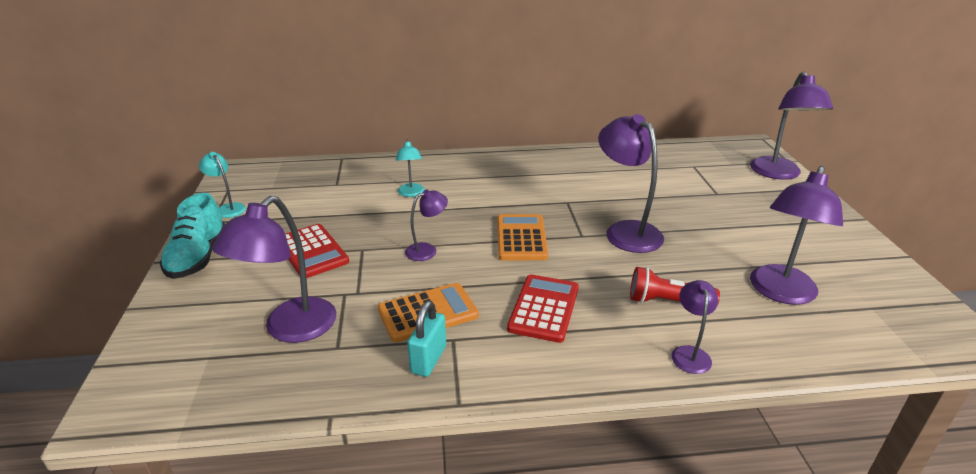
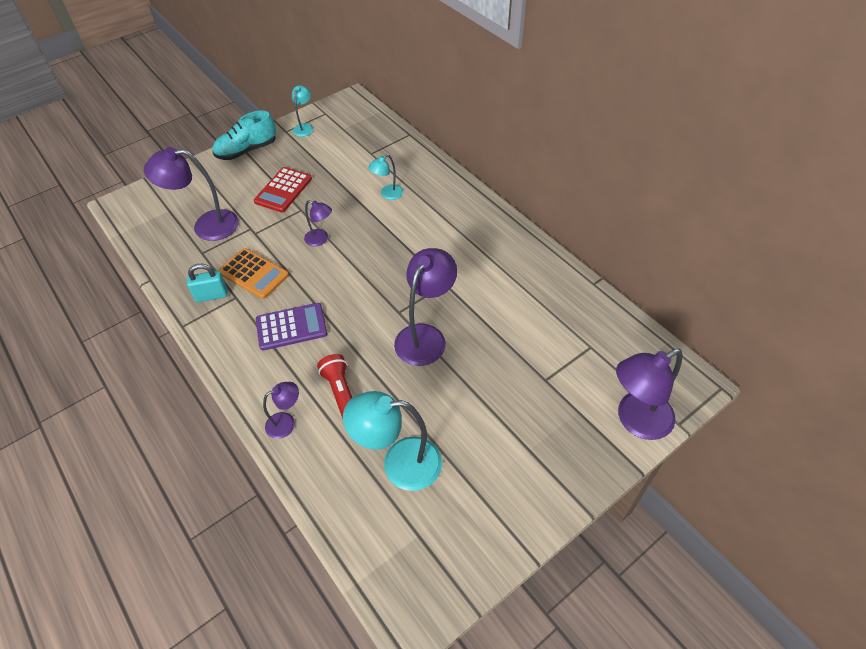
camera: 60 degrees right, 20 degrees up
orange calculator [497,214,548,260] -> none
red calculator [507,275,579,343] -> purple calculator [256,303,327,351]
purple lamp [750,166,843,305] -> turquoise lamp [343,391,442,491]

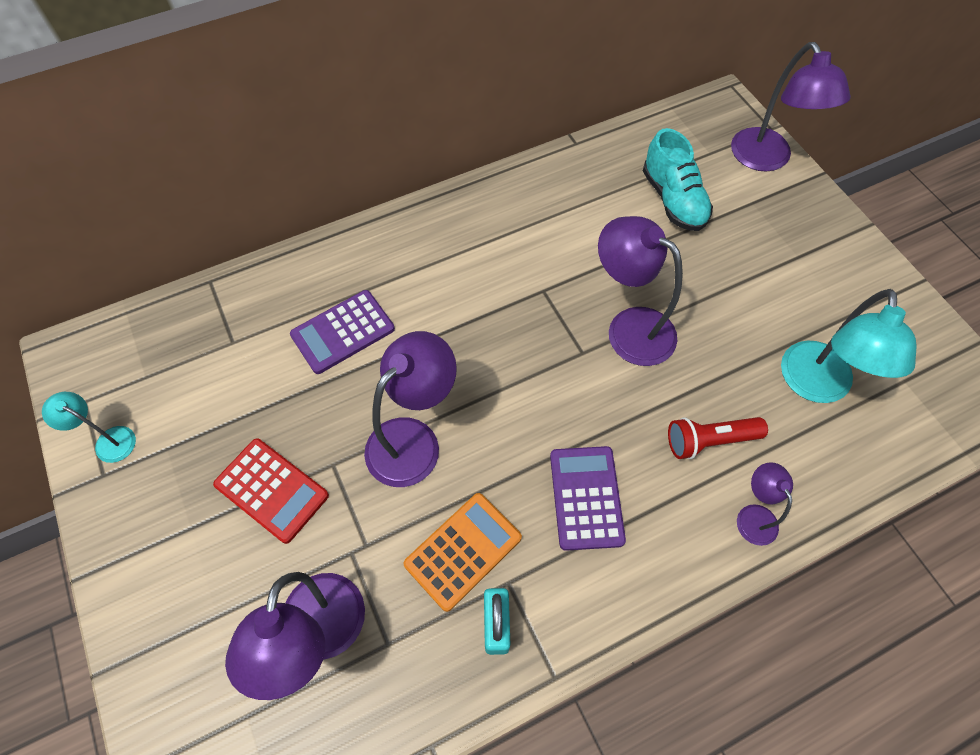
camera: 80 degrees left, 10 degrees up
turquoise shoe [213,111,276,160] -> turquoise shoe moved to [643,128,713,231]
purple lamp [304,200,332,246] -> purple lamp [364,331,457,487], size x1.88
turquoise lamp [368,154,403,200] -> purple calculator [290,290,395,374]

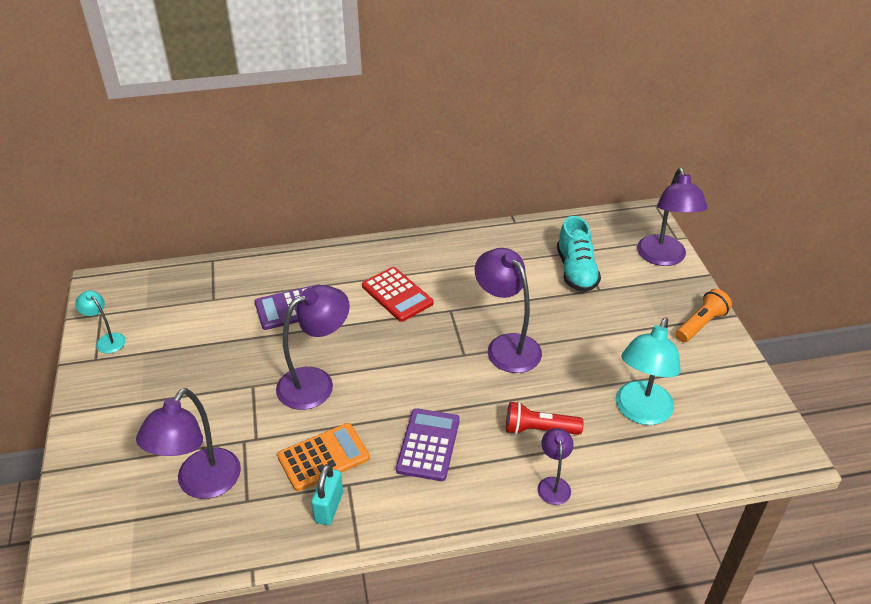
camera: 15 degrees right, 20 degrees down
red calculator [213,439,329,544] -> red calculator moved to [362,267,433,322]
none -> orange flashlight [676,289,732,342]

